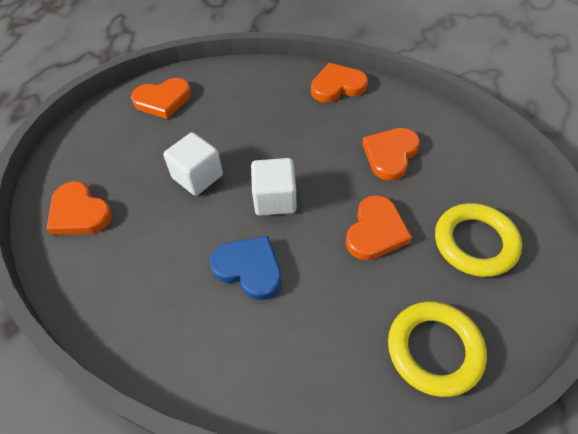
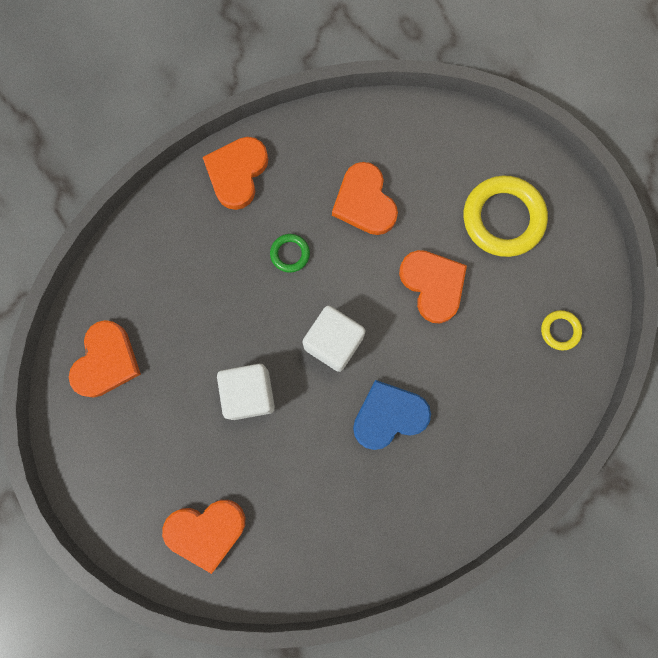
camera: 55 degrees left, 25 degrees up
yellow ring [388,302,487,397] -> yellow ring [541,310,582,351], size x0.47
none -> green ring [270,234,310,272]

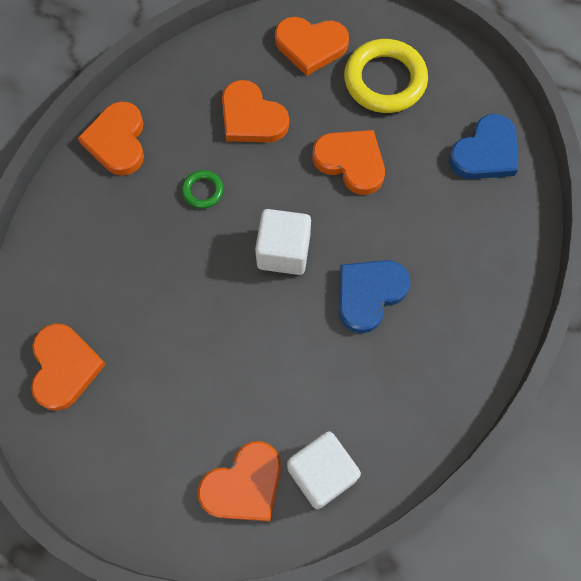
camera: 25 degrees left, 10 degrees down
white cube [217,364,275,420] -> white cube moved to [287,431,361,509]
yellow ring [541,310,582,351] -> blue heart [449,114,518,179]
none -> orange heart [275,17,349,76]

